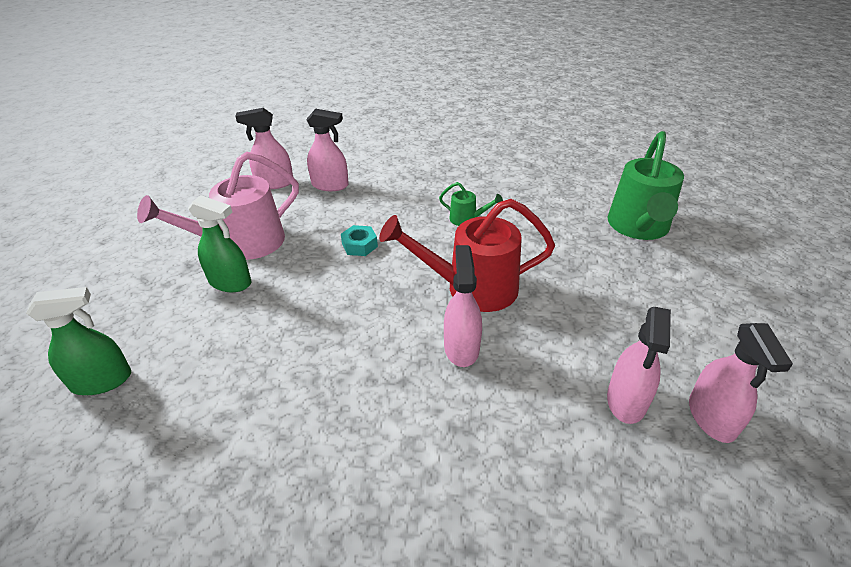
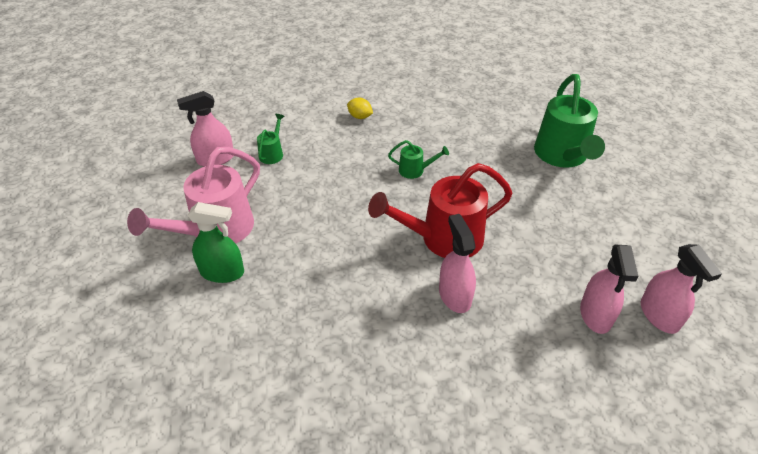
camera: 15 degrees left, 5 degrees up
green spray bottle [26,287,131,395] -> none
pink spray bottle [306,109,349,191] -> green watering can [257,114,284,164]
turquoise nut [341,225,378,256] -> none
none -> yellow lemon [347,98,373,119]

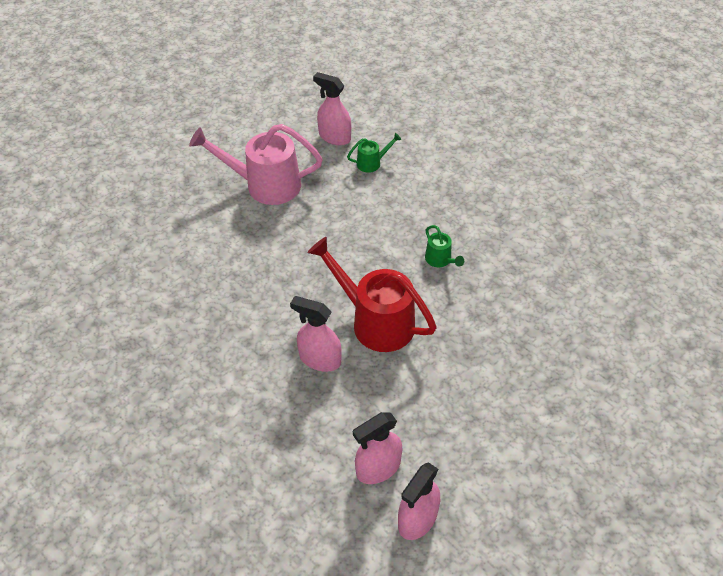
camera: 55 degrees right, 5 degrees up
green spray bottle [187,202,244,283] -> none
yellow lemon [347,98,373,119] -> none
pink spray bottle [439,214,476,313] -> pink spray bottle turned 105 degrees counterclockwise [290,296,342,372]
green watering can [534,74,605,168] -> none

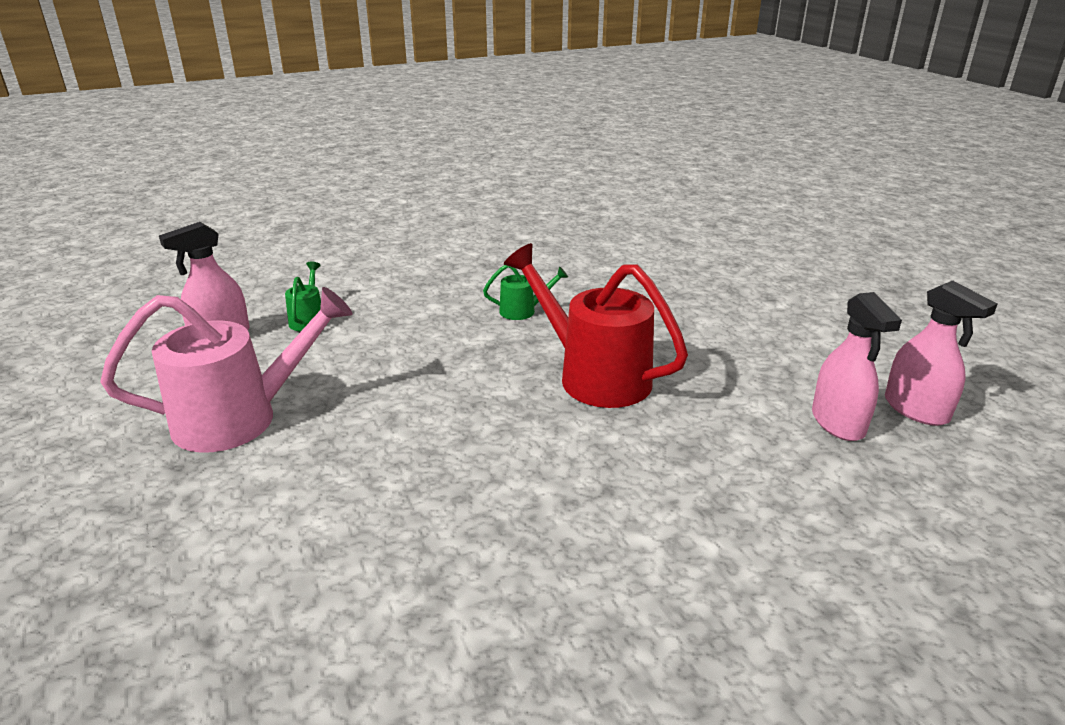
camera: 70 degrees left, 20 degrees down
pink watering can [189,124,323,205] -> pink watering can turned 135 degrees counterclockwise [100,287,353,453]
pink spray bottle [290,296,342,372] -> none
red watering can [307,237,437,352] -> red watering can turned 75 degrees clockwise [504,243,688,408]

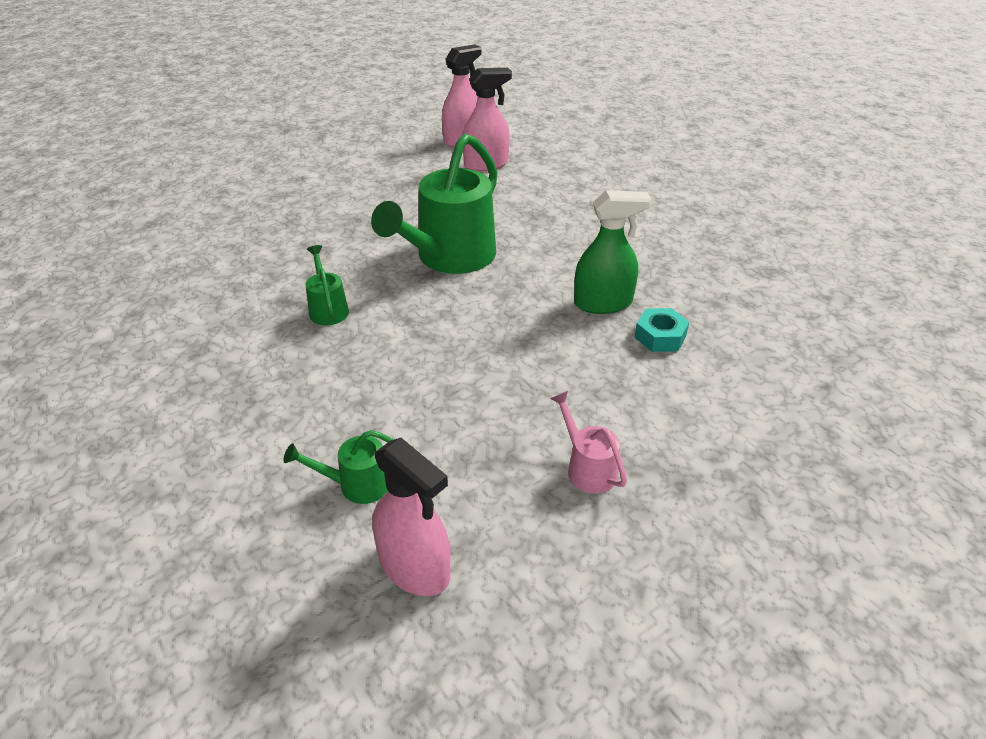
camera: 100 degrees left, 10 degrees up
pink watering can [100,287,353,453] -> pink watering can [550,391,627,494], size x0.46
red watering can [504,243,688,408] -> green watering can [371,134,498,274]
none -> green spray bottle [574,190,651,314]
none -> turquoise nut [634,308,689,352]

